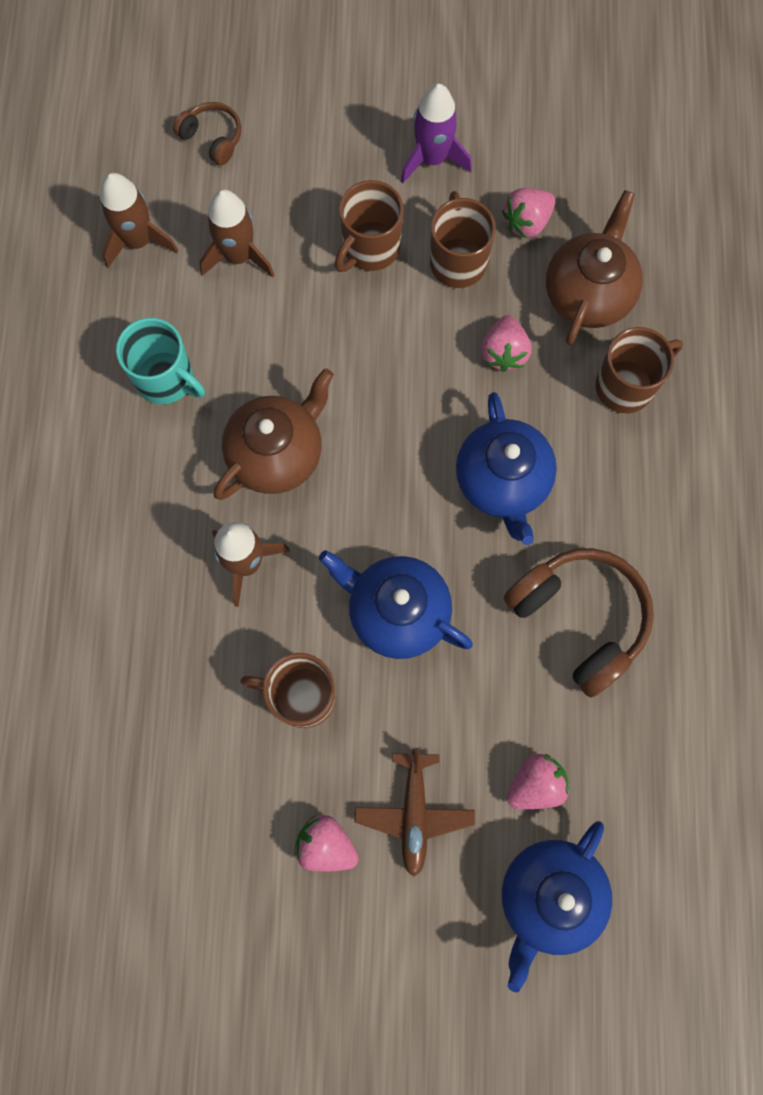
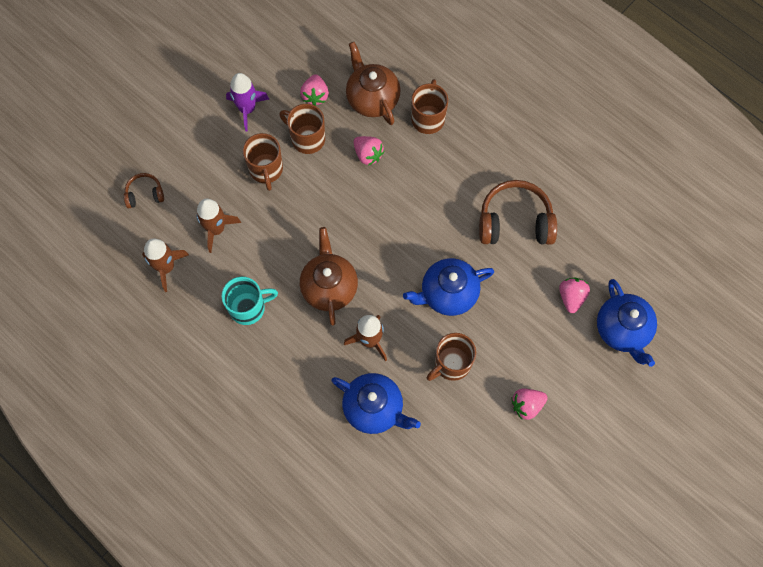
camera: 50 degrees left, 5 degrees down
brown plane [355,748,475,877] -> none
blue teapot [456,392,557,545] -> blue teapot moved to [331,373,421,434]

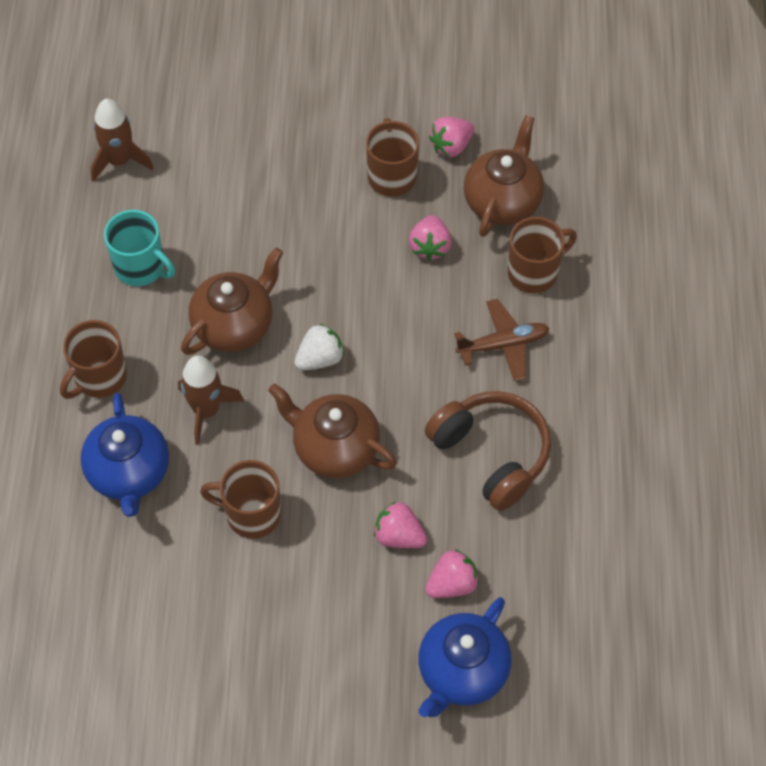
camera: 50 degrees right, 10 degrees down
brown headphones [124,173,164,208] -> none
brown rocket [196,198,241,253] -> none
purple rocket [226,73,269,131] -> none
brown mug [243,133,283,191] -> brown mug moved to [60,320,127,399]
blue teapot [403,258,494,316] -> brown teapot [268,383,397,479]
pink strawberry [511,389,548,420] -> pink strawberry moved to [374,501,427,548]
none -> white strawberry [295,323,344,370]
none -> brown plane [454,299,550,381]

